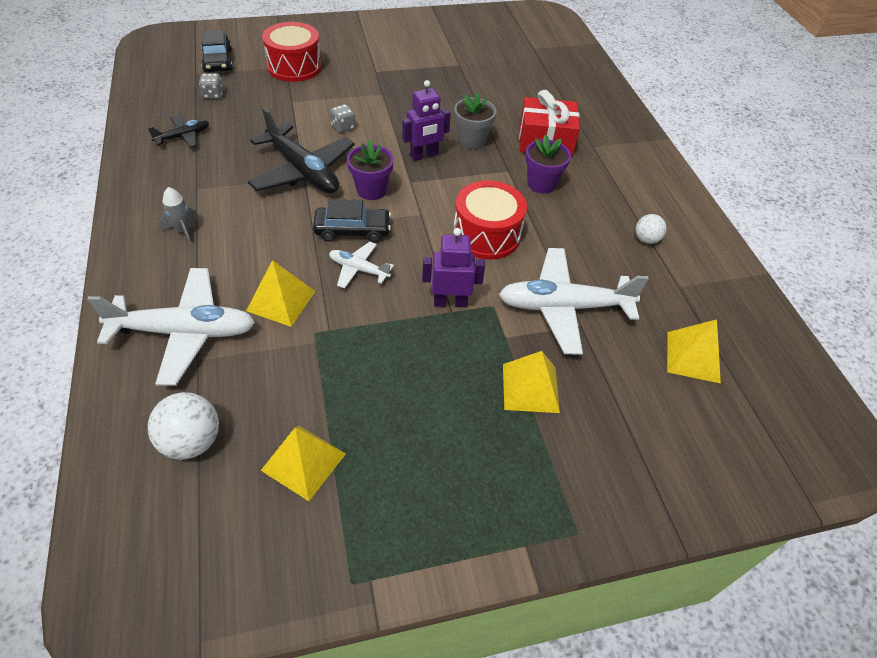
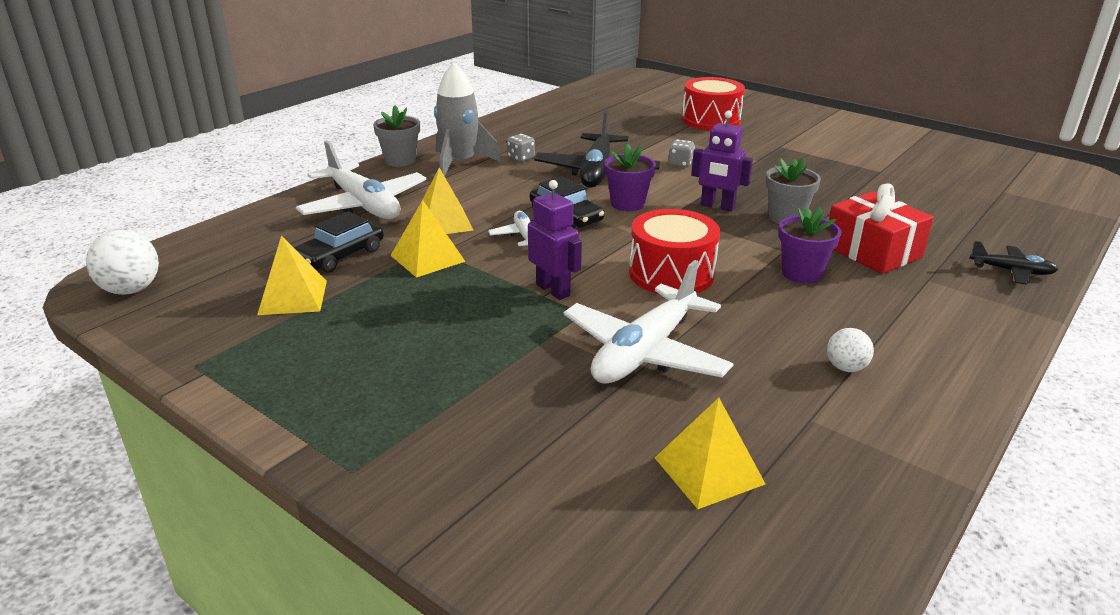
camera: 55 degrees right, 20 degrees down
black plane [148,115,209,148] -> black plane moved to [970,241,1059,284]
white ball [148,392,219,459] -> white ball moved to [86,230,159,295]
grey rocket [159,187,199,245] -> grey rocket [434,62,501,176], size x1.94
grey dice [199,73,223,99] -> grey dice moved to [507,134,535,162]
black car [201,30,233,72] -> black car moved to [294,211,384,273]
white plane [499,248,649,355] -> white plane turned 105 degrees counterclockwise [564,260,734,384]
yellow pyramid [503,351,560,413] -> yellow pyramid moved to [390,200,466,278]
none -> grey flower pot [373,105,420,167]

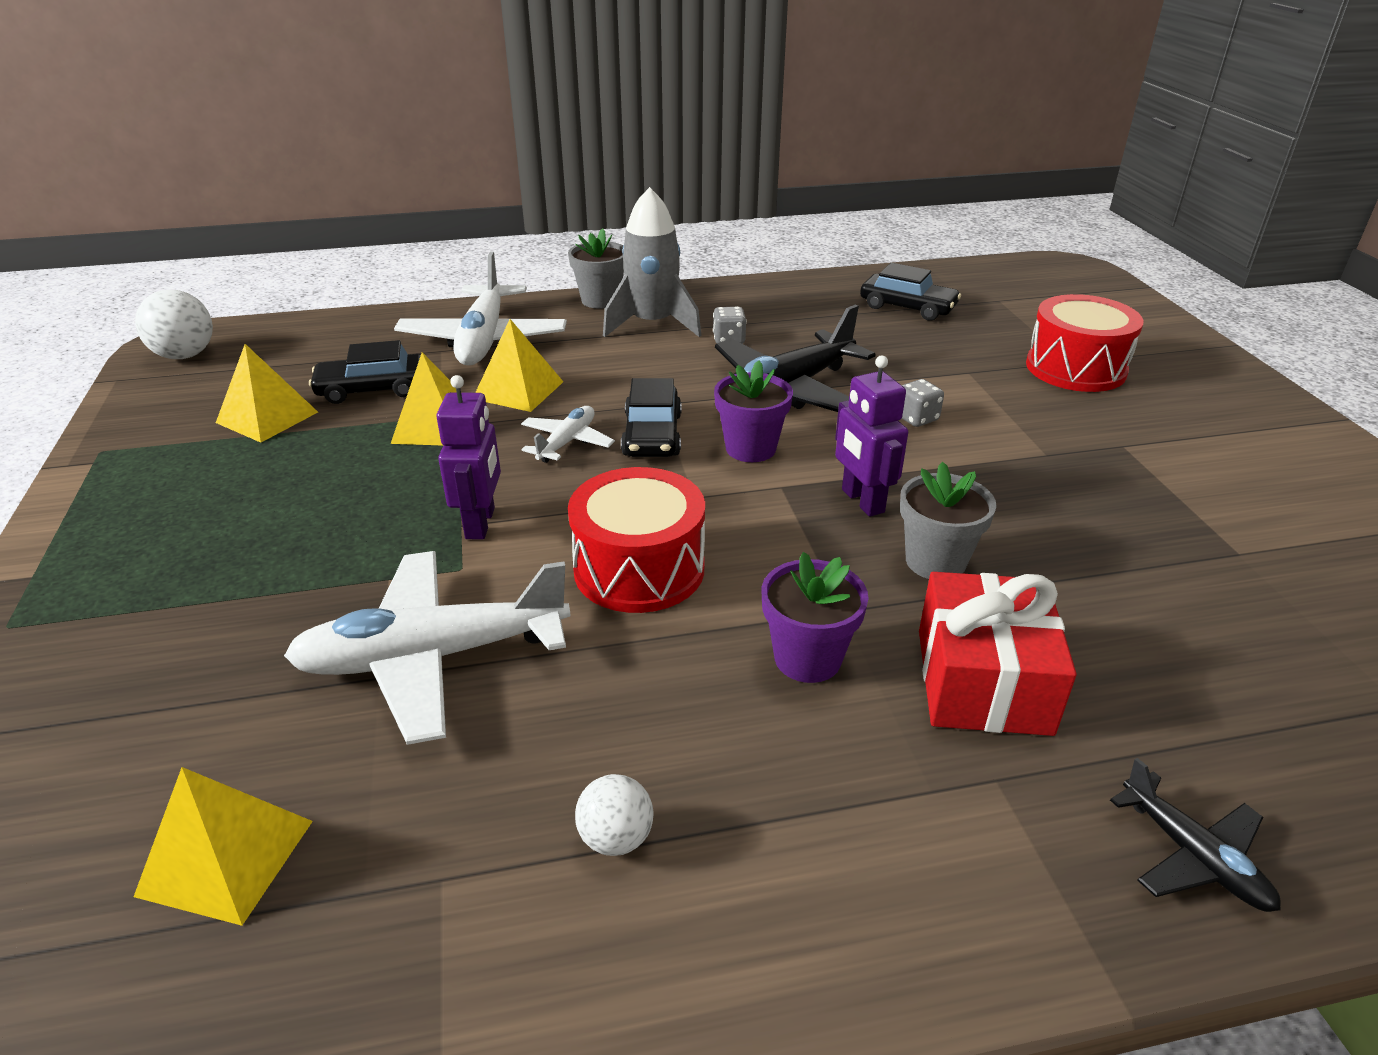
camera: 40 degrees right, 5 degrees up
none -> black car [860,263,961,321]

